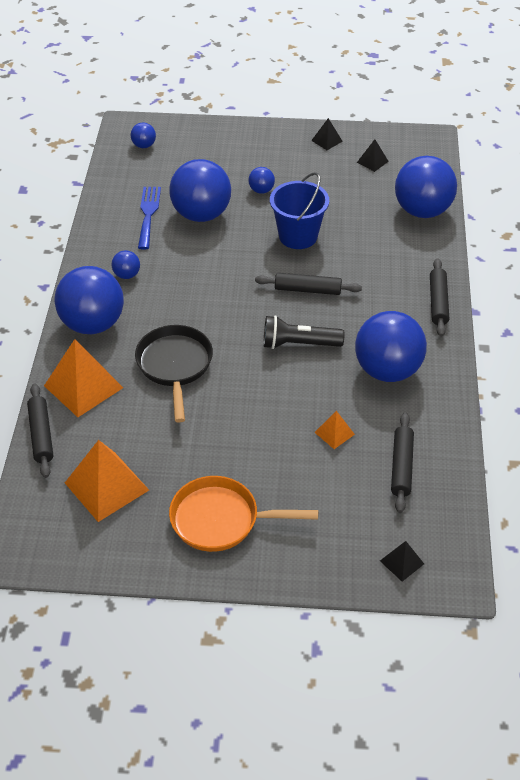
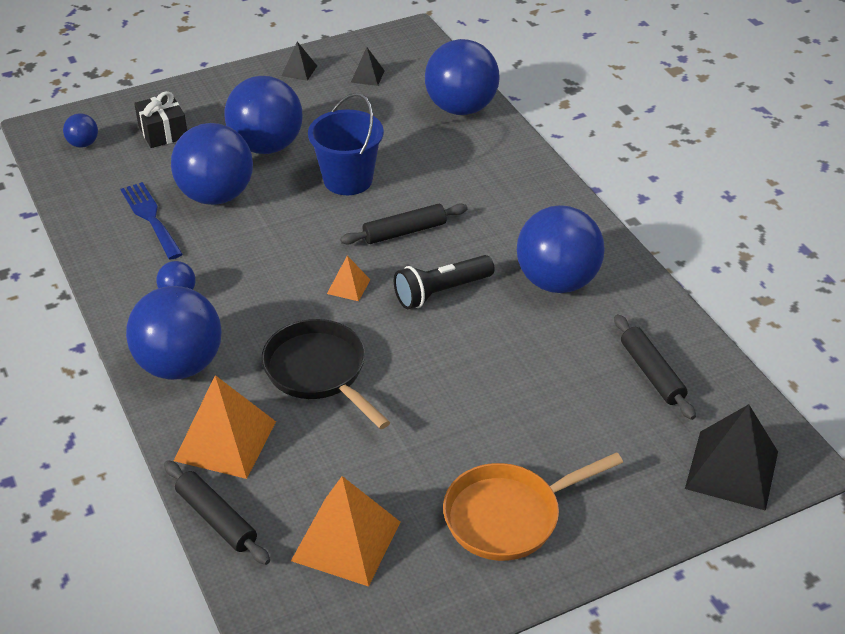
camera: 30 degrees left, 5 degrees down
blue ball [248,167,275,194] -> blue ball [224,76,302,154], size x2.26
orange pyramid [314,411,355,449] -> orange pyramid moved to [327,256,371,301]
black pyramid [380,541,424,582] -> black pyramid [685,404,778,511], size x2.04
black rolling pin [430,258,449,337] -> none
none -> black gift [134,91,187,148]

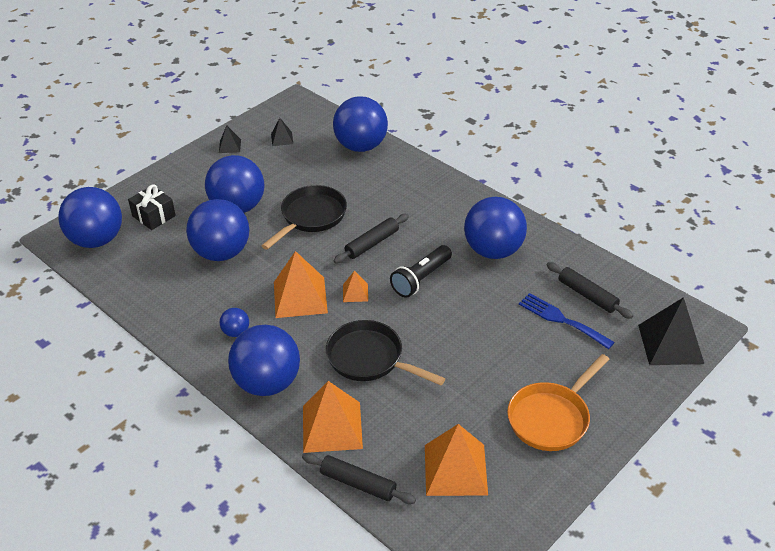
camera: 20 degrees left, 0 degrees up
blue ball [63,113,98,148] -> blue ball [58,187,122,248], size x2.26
blue fork [120,182,183,260] -> blue fork moved to [519,293,615,349]
blue bucket [308,93,384,195] -> black pan [262,185,347,250]
none -> orange pyramid [274,251,328,318]

